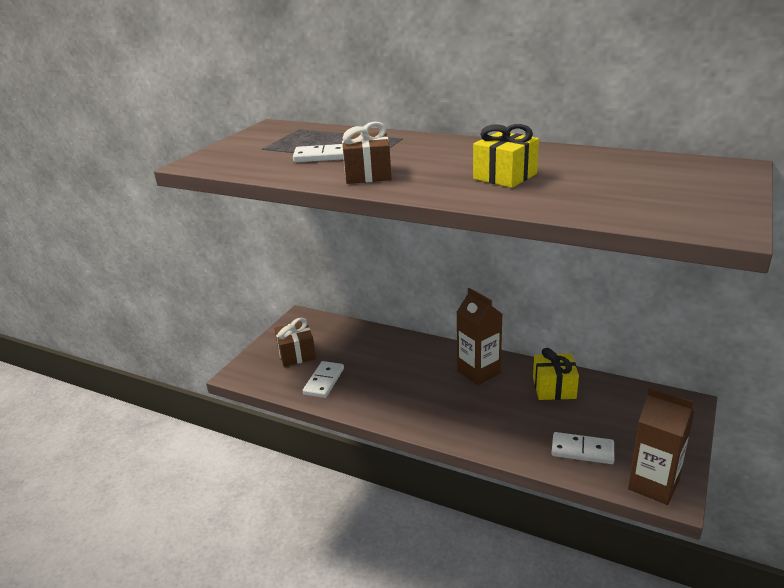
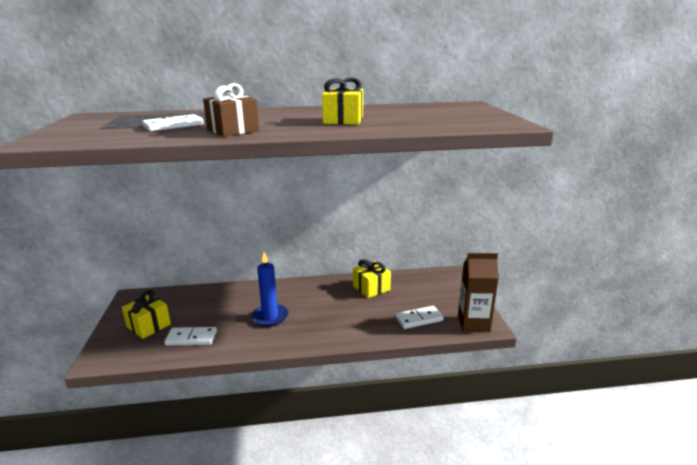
camera: 35 degrees left, 5 degrees down
brown gift [274,318,316,367] -> yellow gift [122,290,171,339]
white domino [303,361,344,398] -> white domino turned 75 degrees counterclockwise [164,327,217,346]
brown carton [456,288,502,385] -> none
none -> blue candle [252,252,288,327]

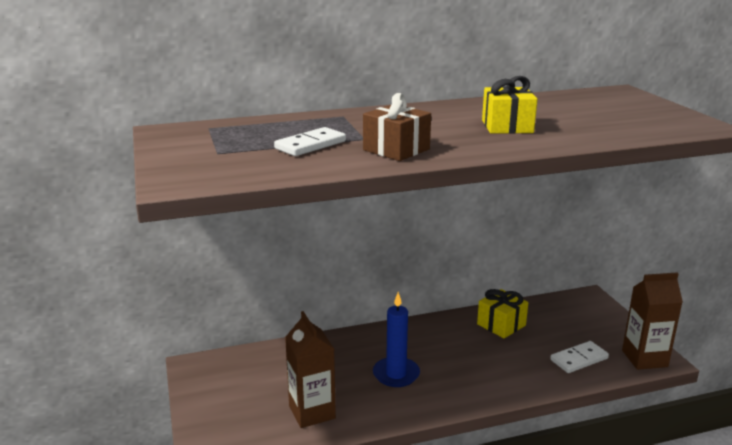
camera: 10 degrees left, 0 degrees up
yellow gift [122,290,171,339] -> none
white domino [164,327,217,346] -> brown carton [285,311,336,428]

